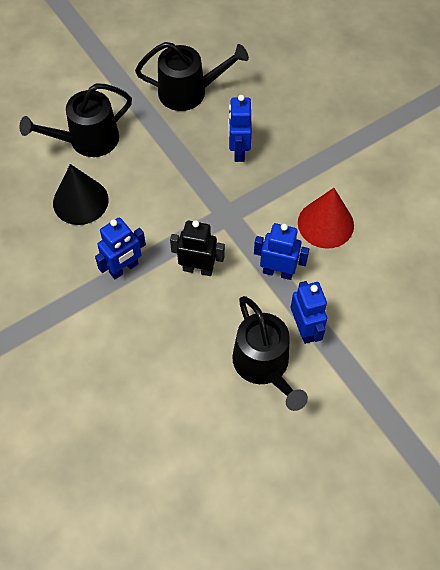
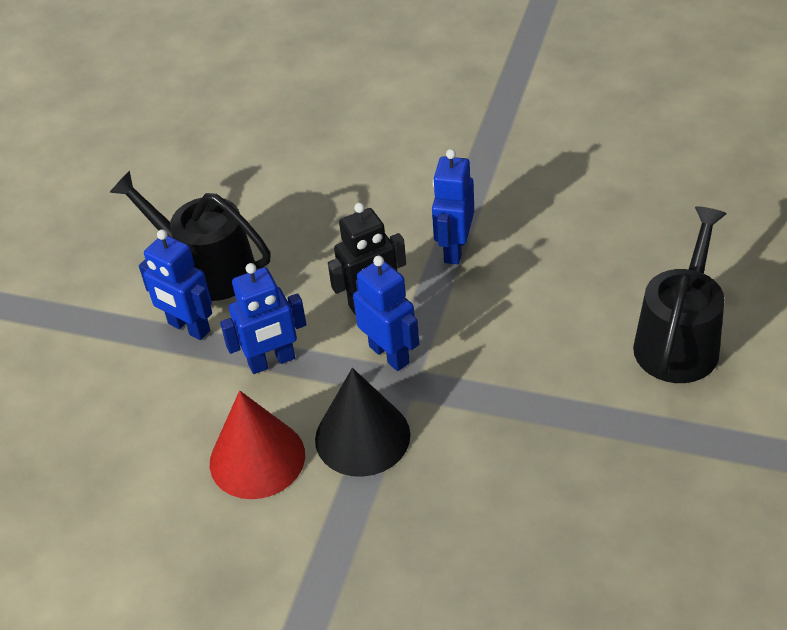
camera: 145 degrees right, 15 degrees down
black cone [53,164,109,225] -> black cone moved to [315,368,410,477]
black watering can [135,42,249,111] -> none
blue robot [228,95,252,162] -> blue robot moved to [353,256,419,371]

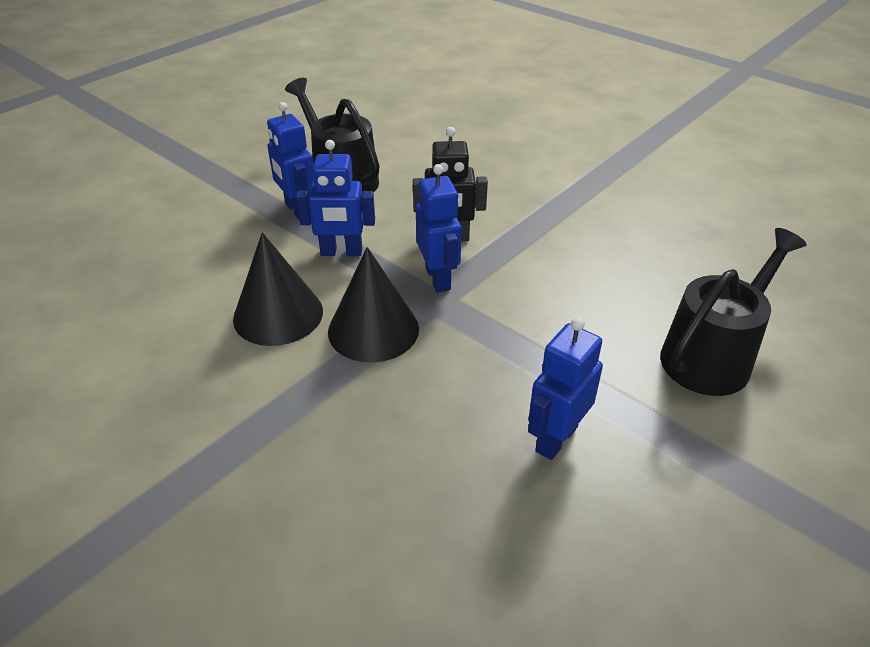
camera: 20 degrees right, 5 degrees down
red cone [210,391,305,499] -> black cone [233,232,323,346]
blue robot [432,149,474,265] -> blue robot moved to [528,317,603,460]

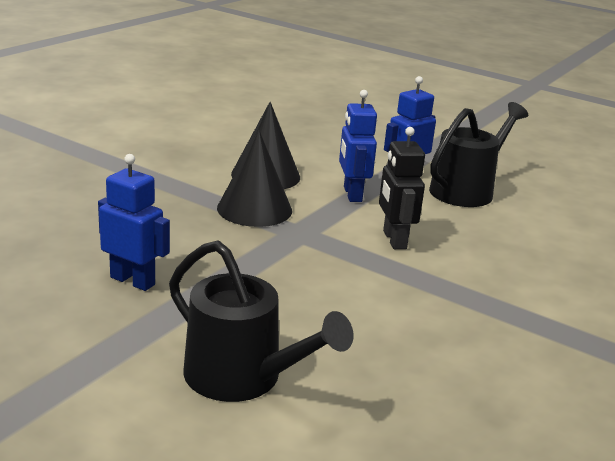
camera: 80 degrees right, 15 degrees down
blue robot [416,164,462,292] -> none

